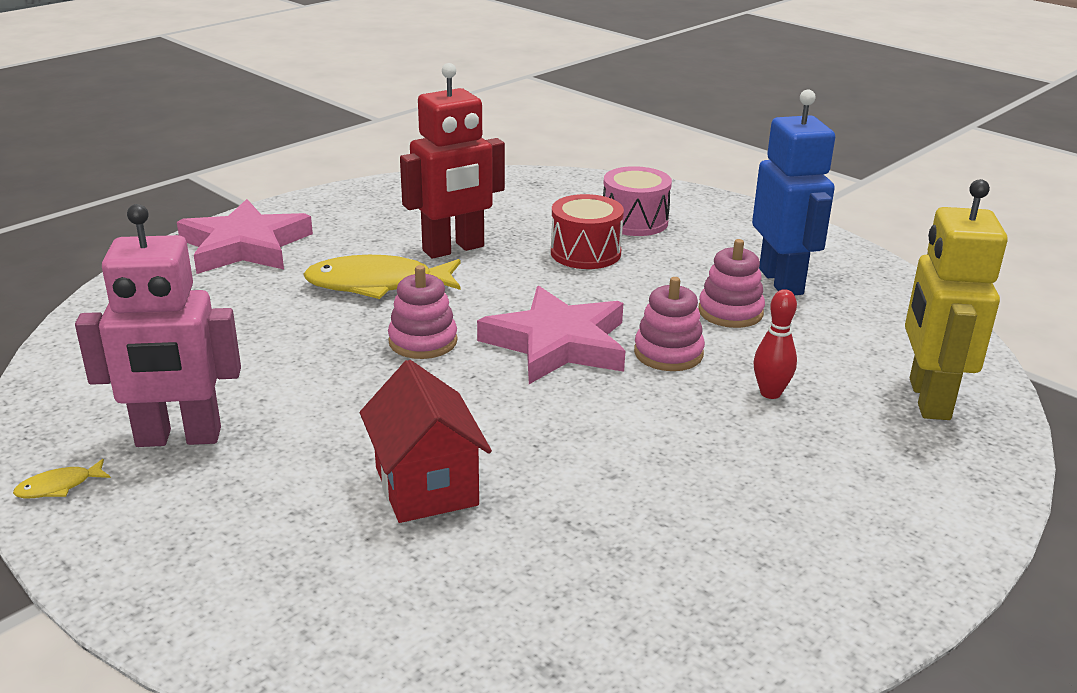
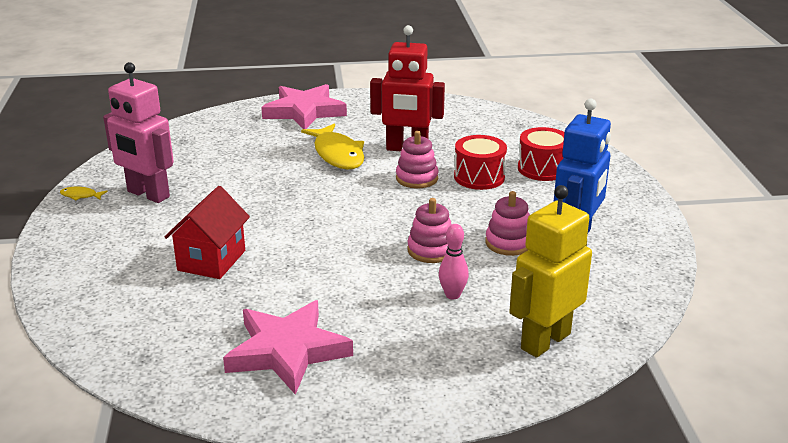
camera: 40 degrees right, 0 degrees up
yellow fish [304,255,460,299] -> yellow fish turned 150 degrees counterclockwise [301,123,364,169]
pink stacking toy [388,265,457,359] -> pink stacking toy moved to [396,131,438,188]
pink star [477,286,625,384] -> pink star moved to [223,300,353,395]
pink drum [603,166,672,236] -> red drum [518,127,565,181]
red bowling pin [754,289,797,399] -> pink bowling pin [439,224,469,299]

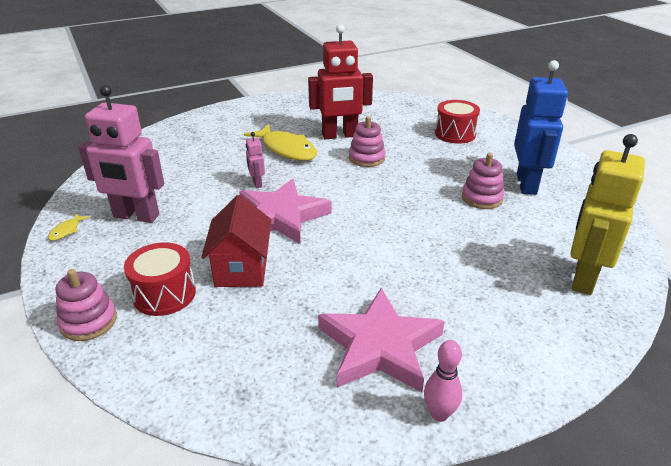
camera: 20 degrees left, 5 degrees up
yellow fish [60,187,108,200] -> yellow fish turned 60 degrees counterclockwise [48,213,89,241]
pink star [261,84,347,129] -> pink star moved to [239,179,332,244]
pink stacking toy [407,198,452,263] -> pink stacking toy moved to [56,269,117,341]
pink bowling pin [439,224,469,299] -> pink bowling pin moved to [424,340,462,422]
red drum [454,135,507,190] -> red drum moved to [124,242,196,316]
none -> pink robot [246,132,265,188]

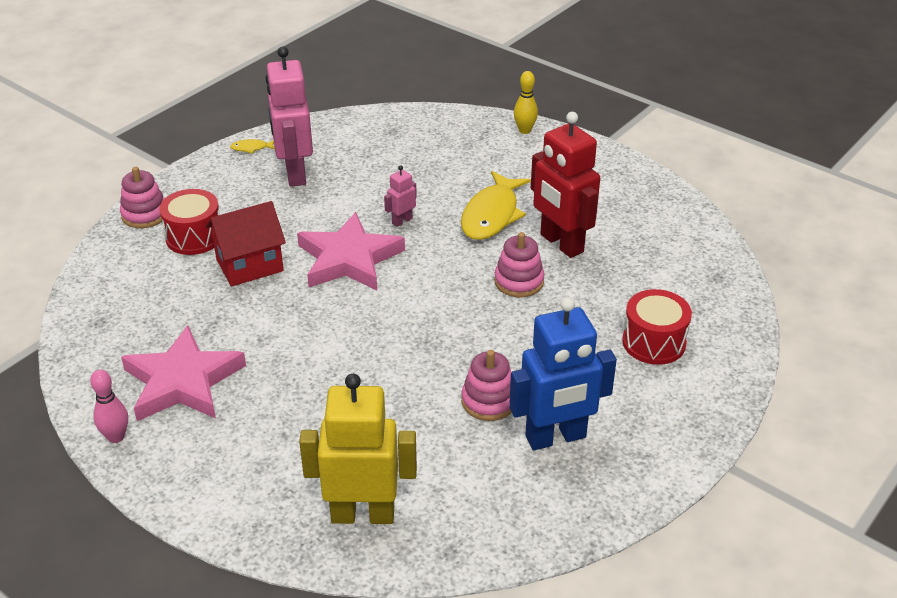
camera: 65 degrees right, 5 degrees up
none -> yellow bowling pin [514,71,538,134]

